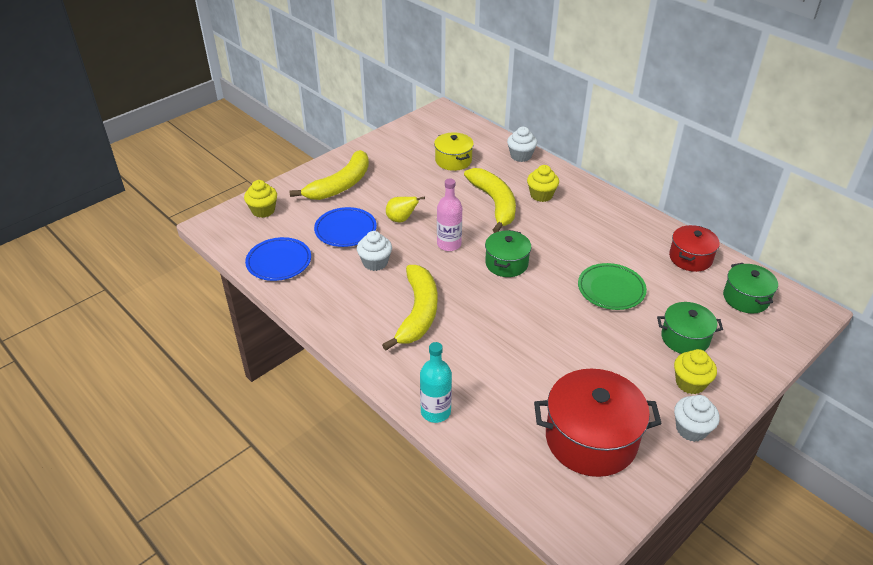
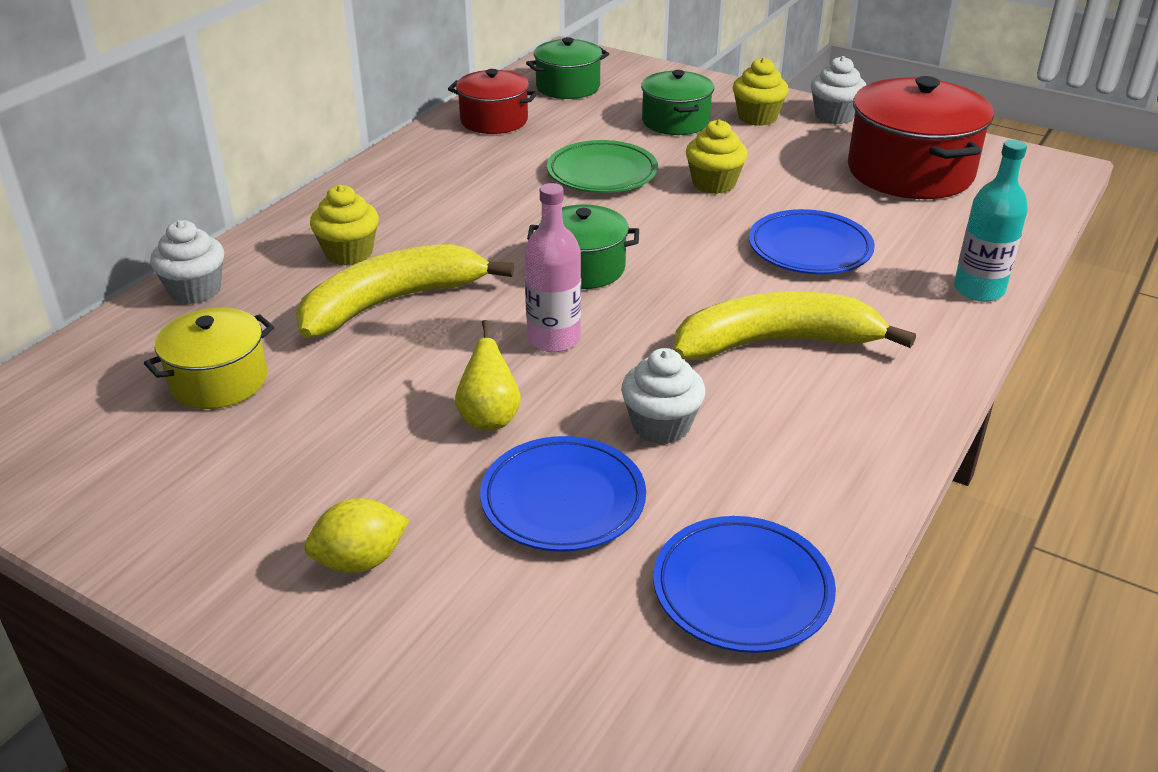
camera: 105 degrees left, 5 degrees down
yellow cupcake [244,180,277,218] -> yellow cupcake moved to [686,119,747,194]
yellow banana [290,150,369,200] -> yellow lemon [304,498,409,573]
none -> blue plate [749,209,875,274]

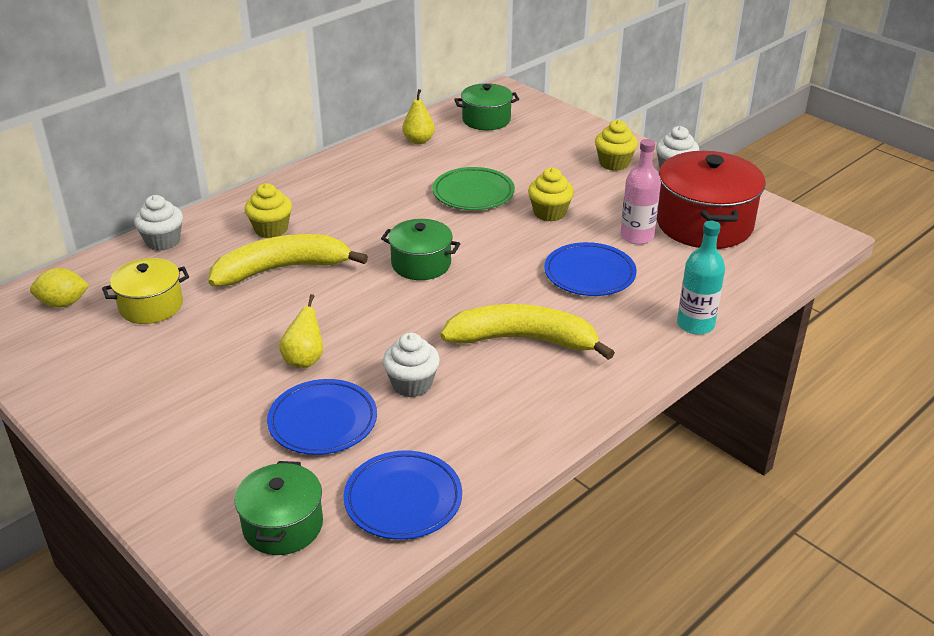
camera: 15 degrees right, 0 degrees up
yellow lemon [304,498,409,573] -> yellow lemon moved to [30,268,89,308]
red pot [448,69,538,134] -> yellow pear [402,89,435,144]
pink bottle [524,183,581,352] -> pink bottle moved to [620,139,661,244]
green pot [641,70,714,135] -> green pot moved to [235,461,323,555]

